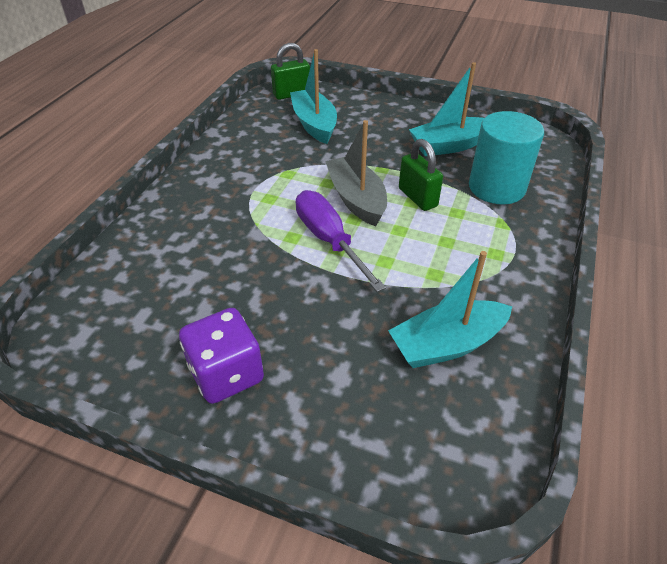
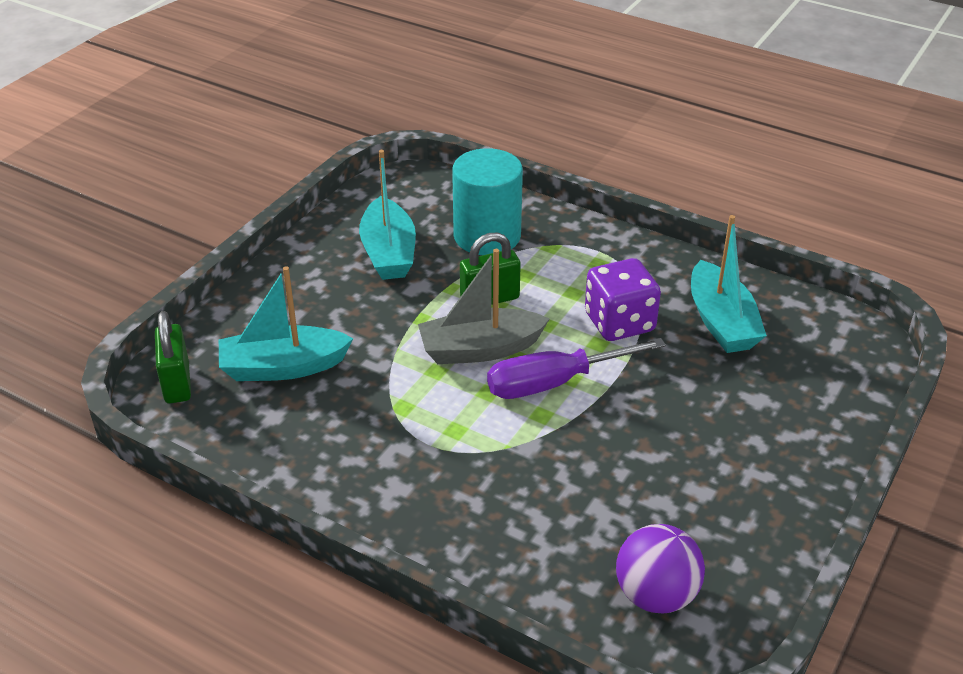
camera: 80 degrees left, 5 degrees down
purple dice [179,308,264,404] -> purple dice moved to [585,258,661,341]
none -> purple ball [616,524,705,613]

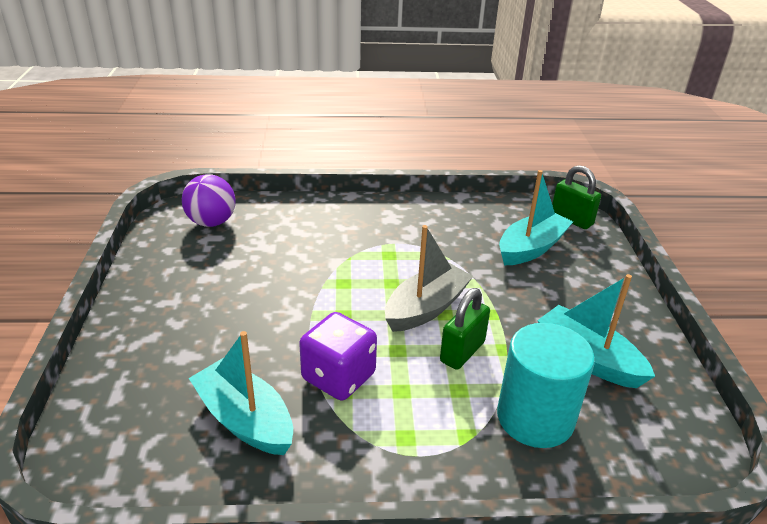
camera: 145 degrees right, 5 degrees down
purple screwdriver [487,338,666,399] -> none

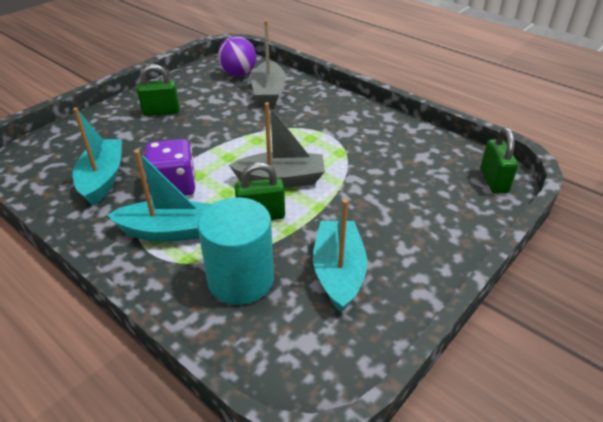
camera: 45 degrees right, 5 degrees up
turquoise boat [499,170,573,265] -> turquoise boat moved to [108,150,211,242]
none -> green padlock [137,64,180,116]
none -> grey boat [251,20,286,106]

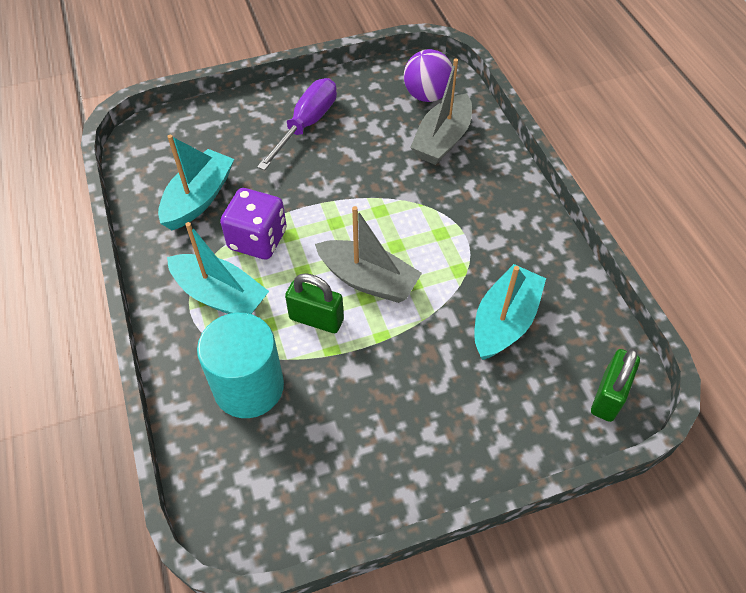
camera: 30 degrees right, 15 degrees up
green padlock [137,64,180,116] -> purple screwdriver [257,78,337,170]
turquoise boat [313,199,367,313] -> turquoise boat moved to [474,264,546,360]

